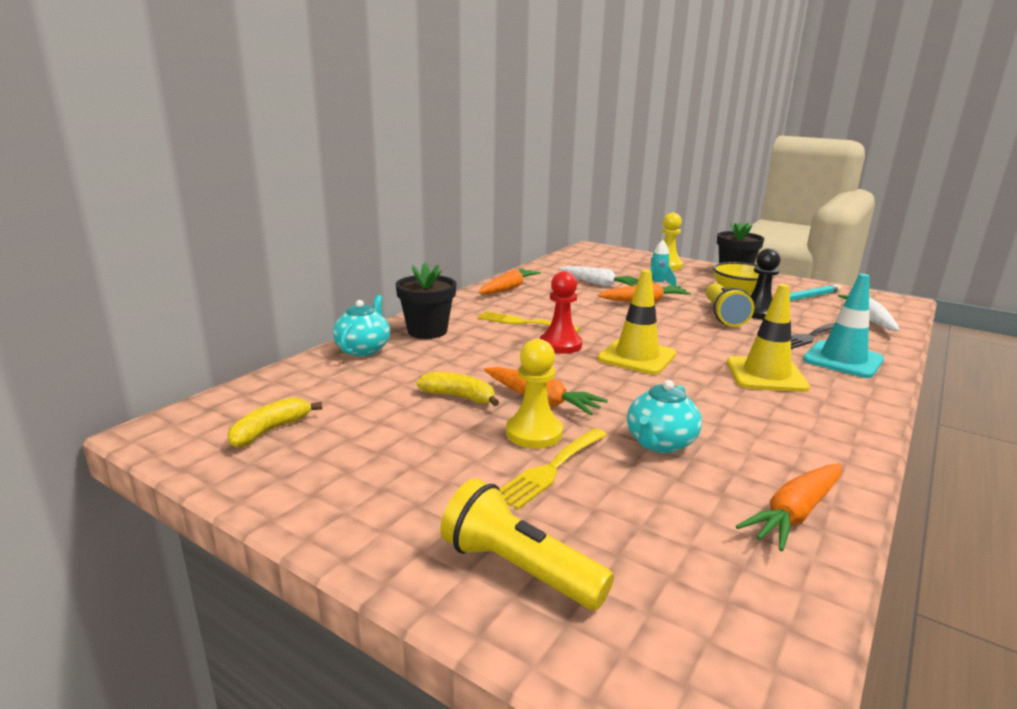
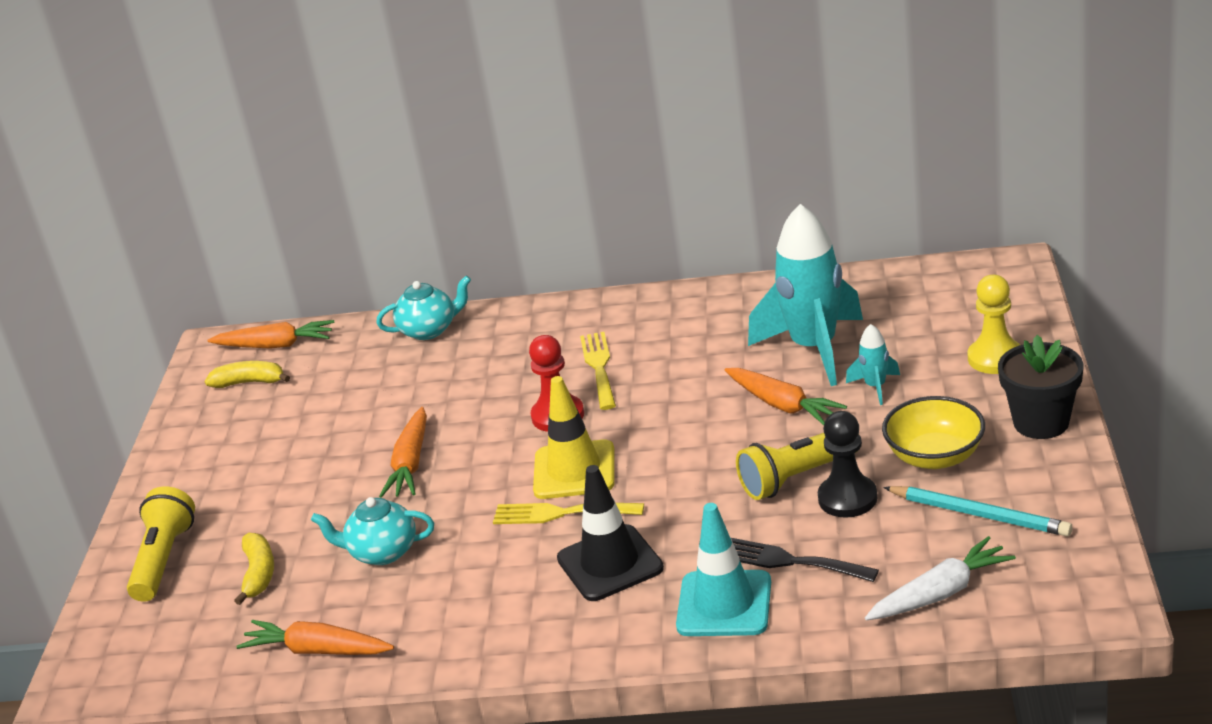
camera: 65 degrees right, 10 degrees up
black flower pot [396,263,457,339] -> none
yellow banana [417,372,499,406] -> yellow banana moved to [234,533,274,605]
orange carrot [479,269,541,294] -> orange carrot moved to [207,320,334,349]
yellow fork [500,428,607,510] -> yellow fork moved to [493,503,644,524]
yellow pawn [506,339,563,448] -> none
white carrot [558,266,639,287] -> turquoise rocket [748,204,863,386]
yellow traffic cone [727,284,810,392] -> black traffic cone [557,465,664,601]

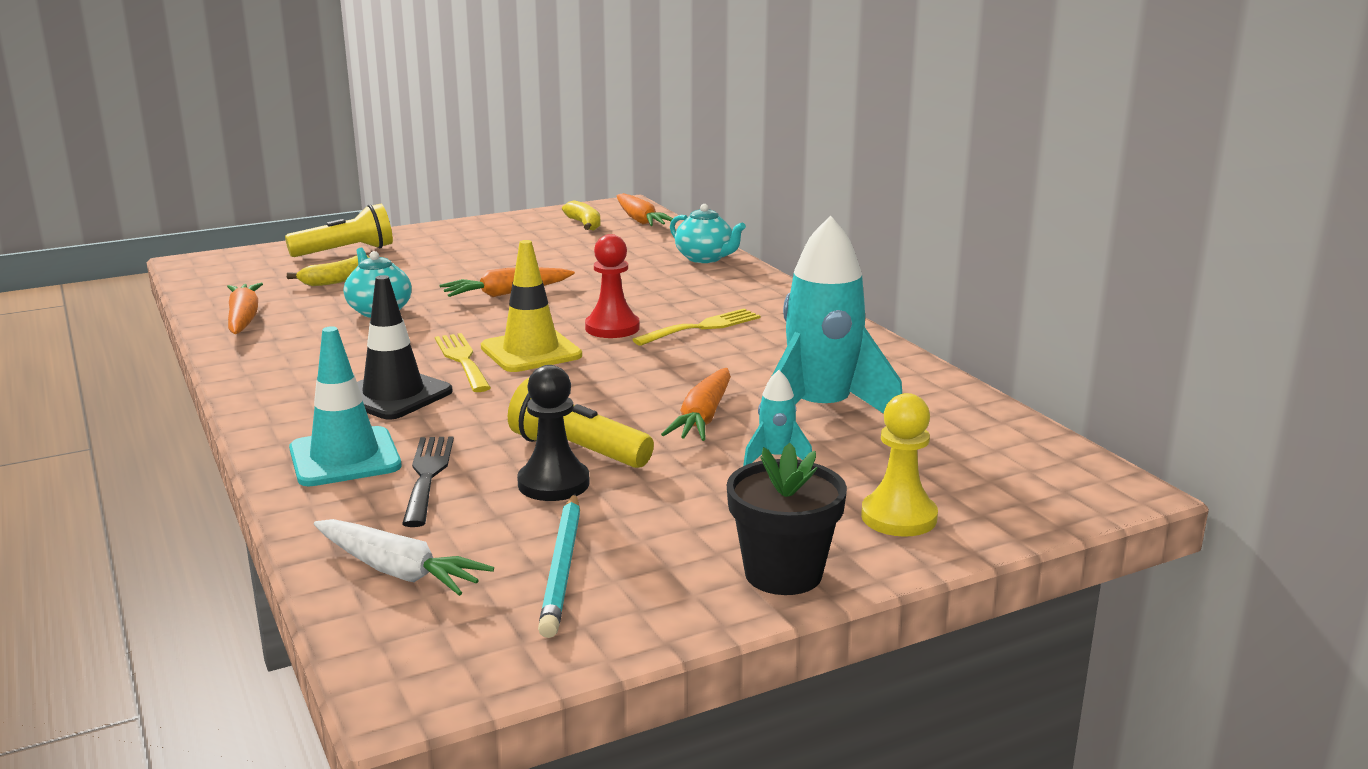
camera: 55 degrees right, 10 degrees down
yellow bowl [882,396,985,469] -> none

